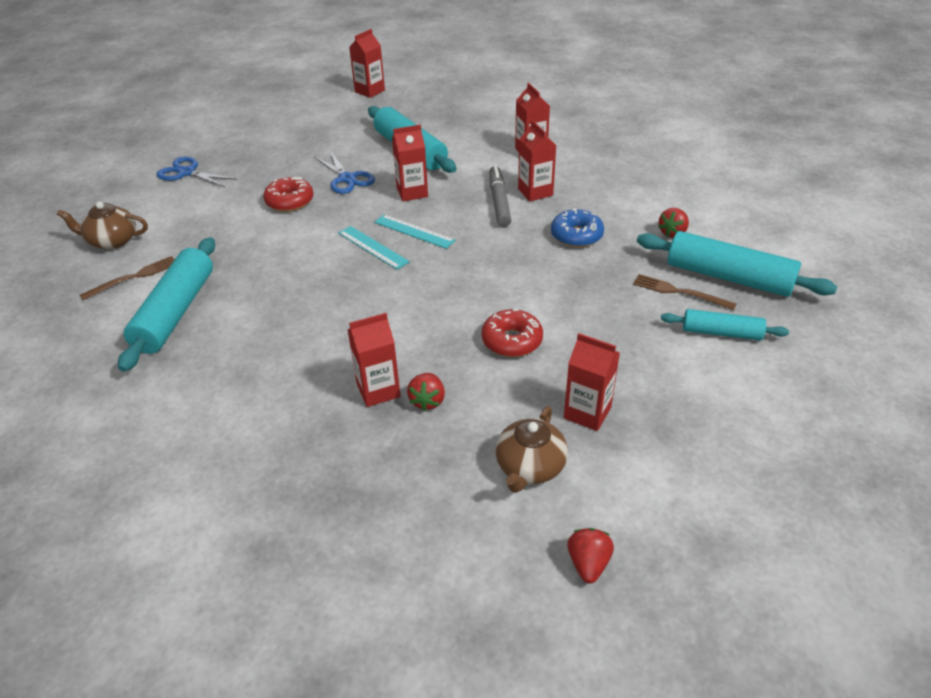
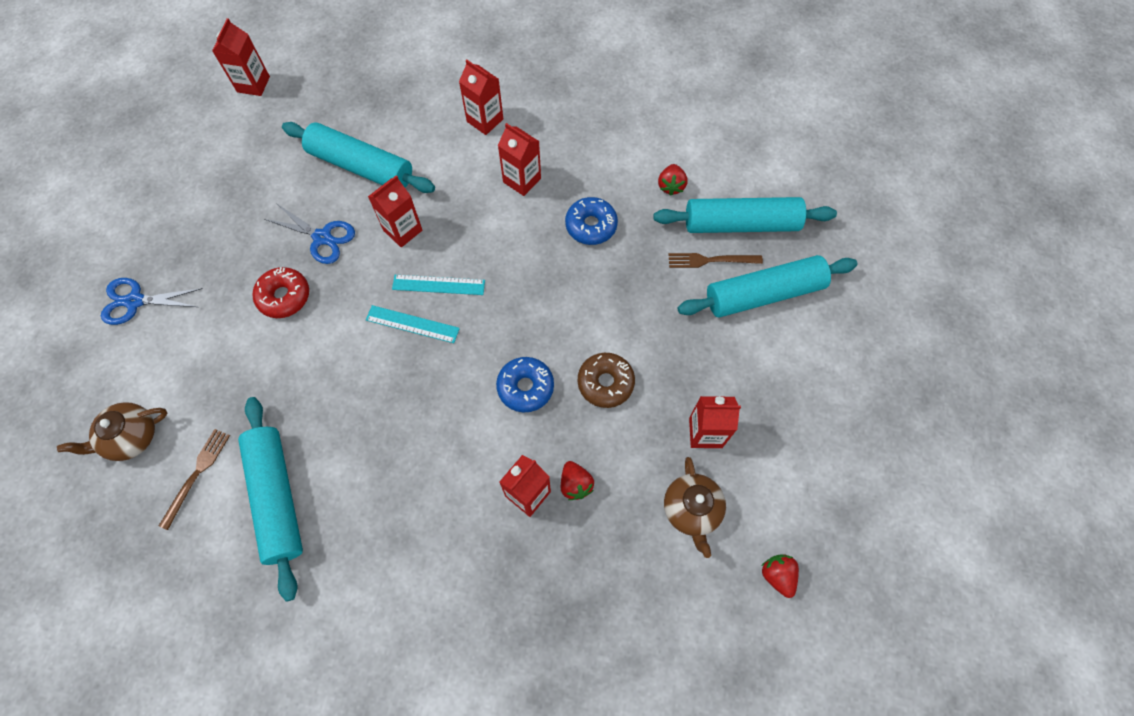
camera: 30 degrees left, 25 degrees up
red donut [481,309,543,357] -> brown donut [578,353,635,408]
grey marker [489,165,511,227] -> none
turquoise rolling pin [661,309,789,341] -> turquoise rolling pin [678,255,857,317], size x1.72
none -> blue donut [496,357,554,412]

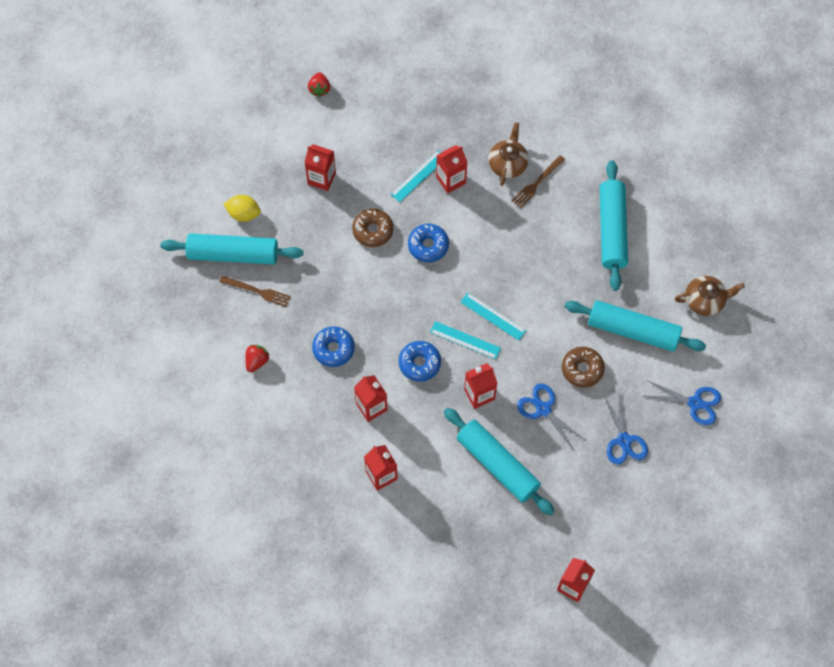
camera: 160 degrees left, 0 degrees up
brown fork [159,429,230,530] -> brown fork moved to [512,156,565,208]
red donut [253,267,309,318] -> brown donut [562,347,605,388]
red strawberry [561,461,594,500] -> turquoise ruler [391,150,441,202]
turquoise rolling pin [654,197,837,233] -> turquoise rolling pin moved to [564,300,706,352]
brown teapot [664,457,726,558] -> brown teapot moved to [488,122,529,186]
none -> yellow lemon [224,195,261,222]
none -> blue donut [399,341,441,382]
none -> blue scissors [603,390,648,465]

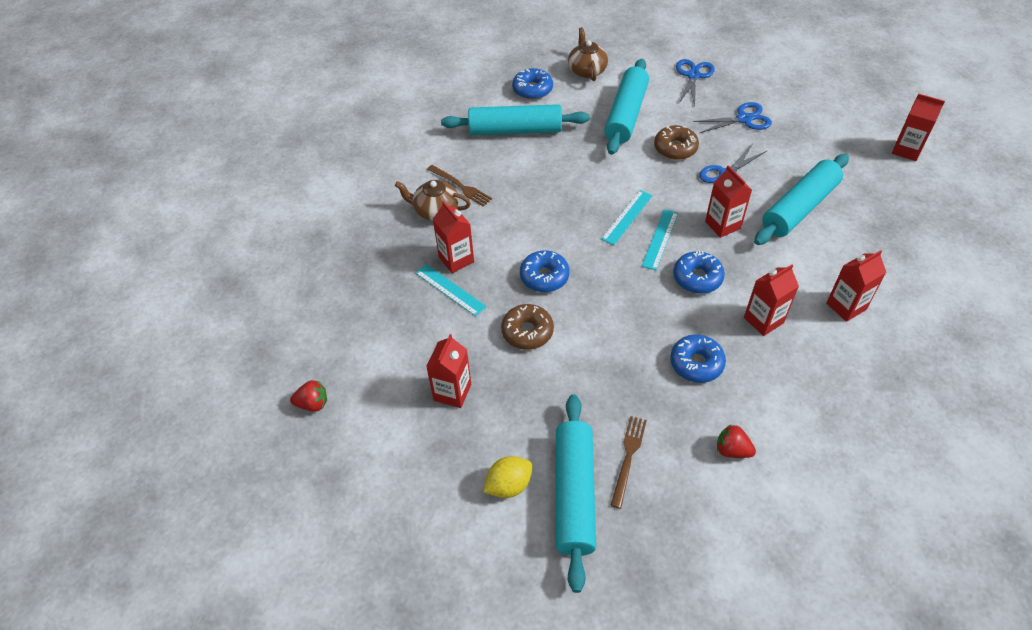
camera: 90 degrees left, 15 degrees down
yellow lemon [224,195,261,222] -> yellow lemon turned 45 degrees clockwise [483,456,533,498]
none -> blue donut [512,68,553,100]

